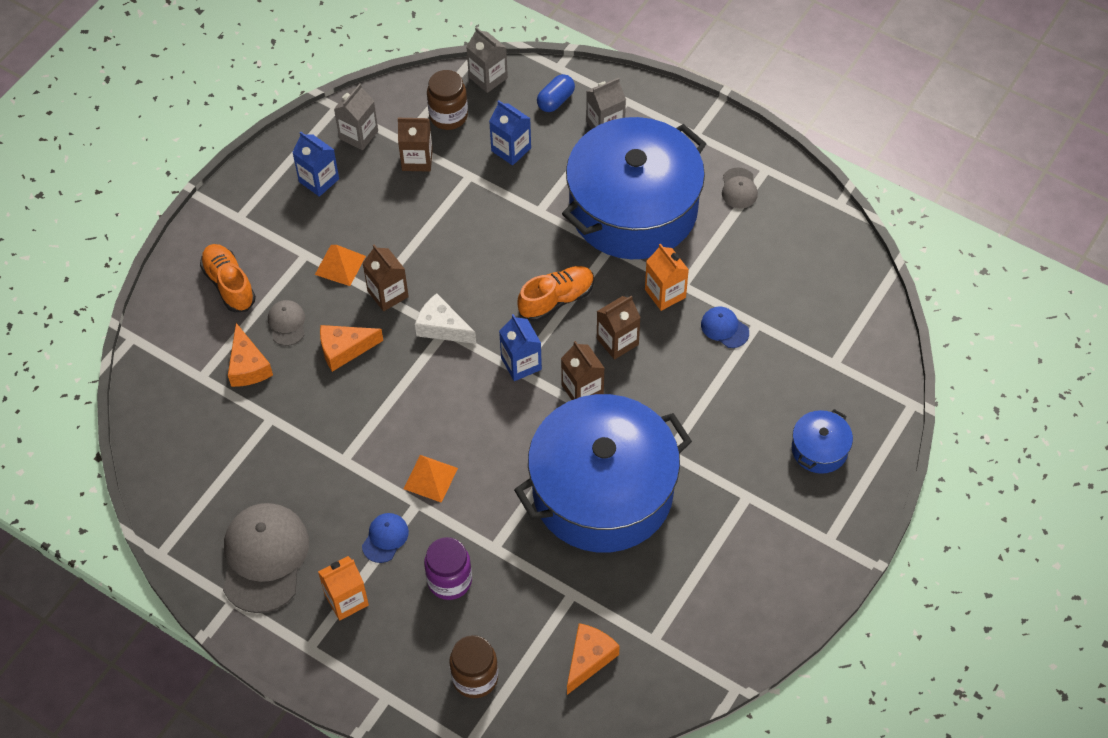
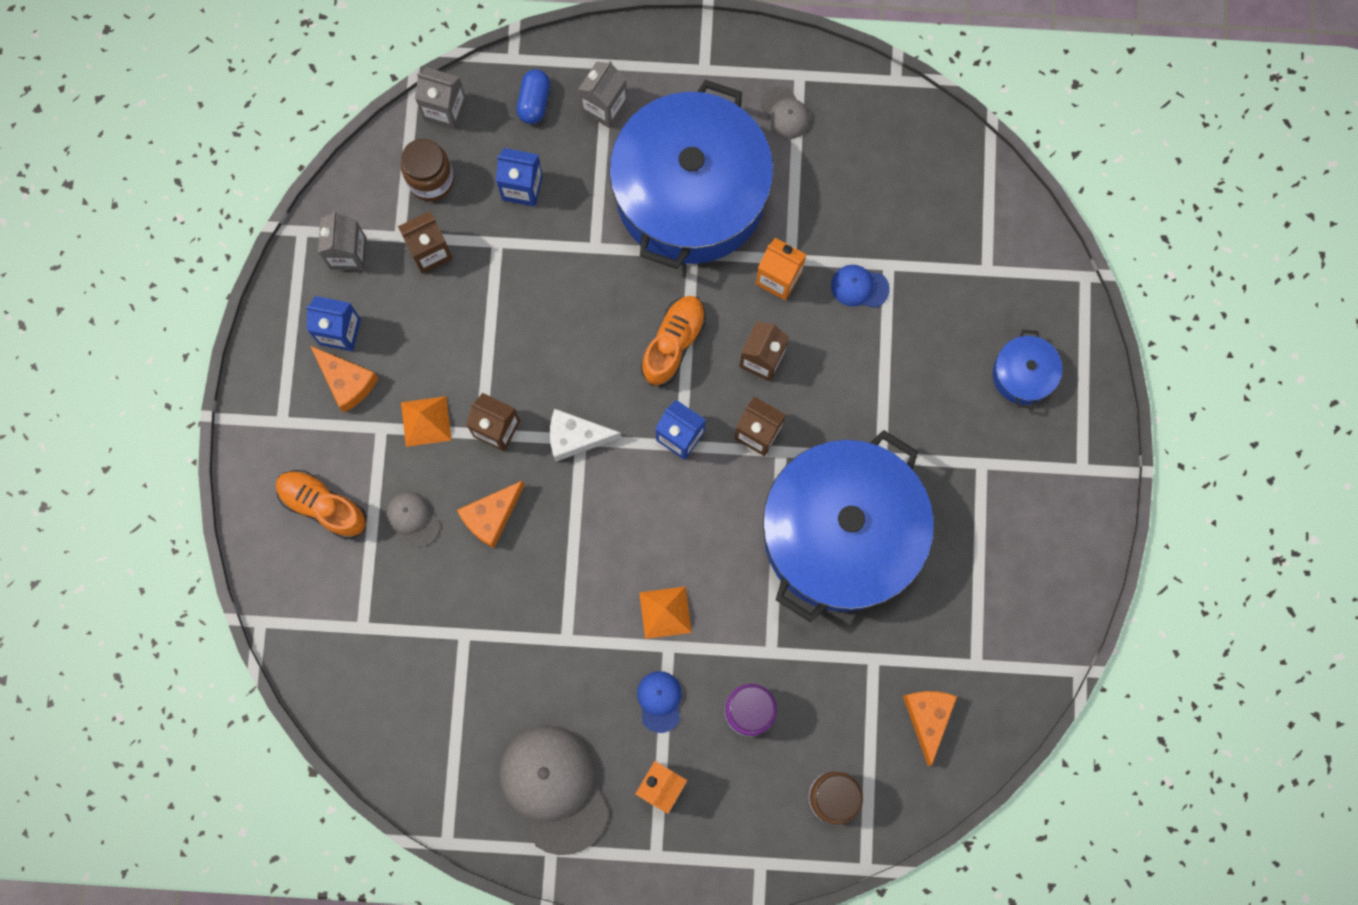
camera: 30 degrees left, 20 degrees up
orange cheese [228,323,273,387] -> orange cheese moved to [310,346,379,413]

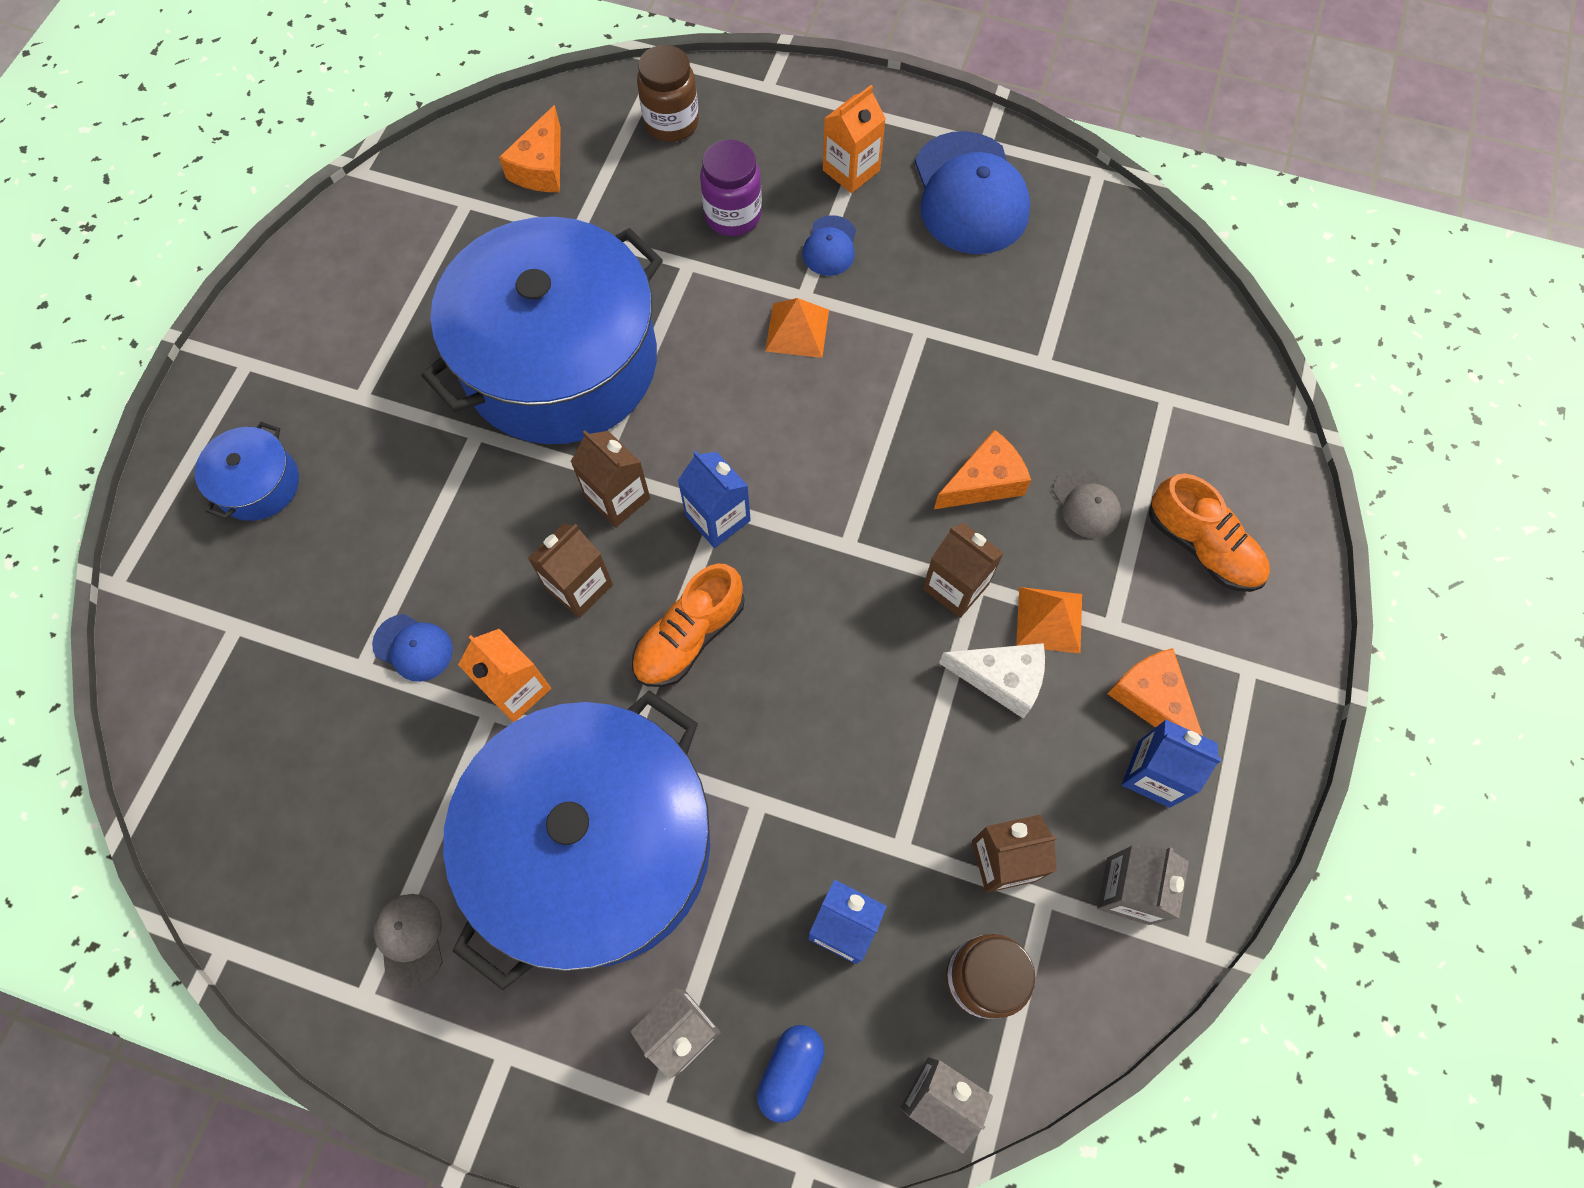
camera: 165 degrees left, 10 degrees down
grey cap [500,725,609,855] -> blue cap [915,131,1030,254]
white cheese [550,409,622,462] -> white cheese moved to [939,643,1045,719]

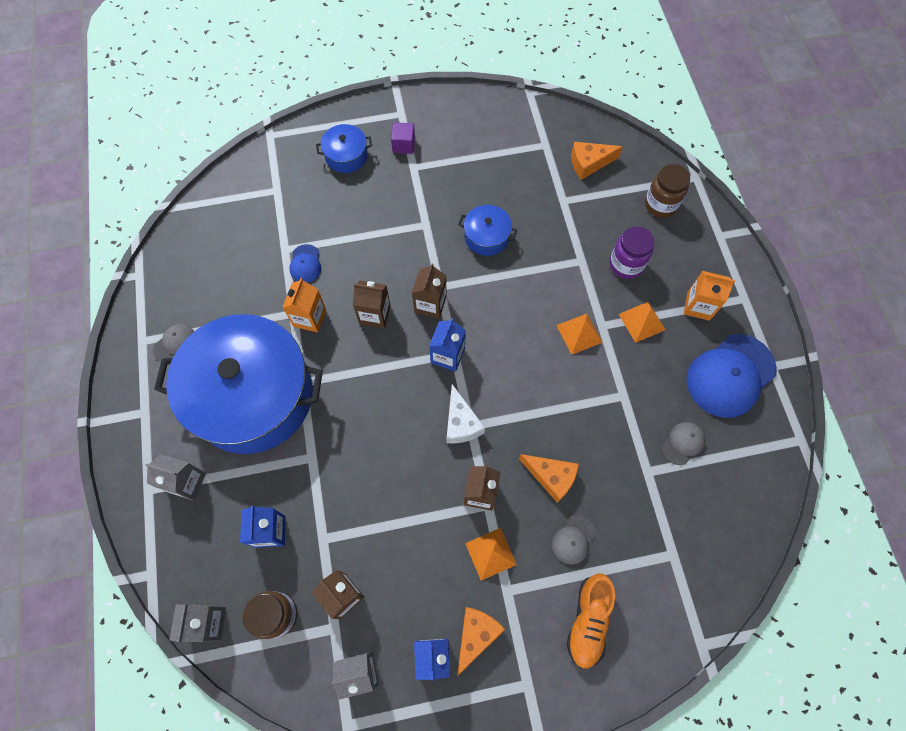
camera: 60 degrees right, 0 degrees up
blue pot [422,217,663,444] -> blue pot [458,205,517,256], size x0.41
orange shoe [632,564,745,687] -> none
blue capsule [757,1025,824,1123] -> none
blue cap [802,215,856,276] -> orange pyramid [619,302,665,343]
white cheese [939,643,1045,719] -> white cheese moved to [447,384,485,443]
none -> purple cube [391,122,415,154]
none -> grey cap [662,422,705,465]

